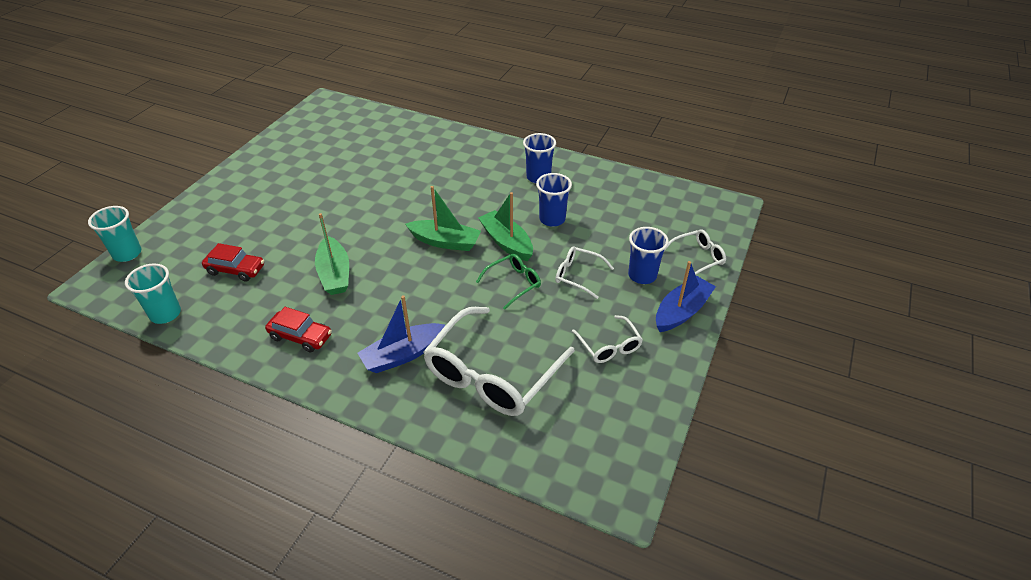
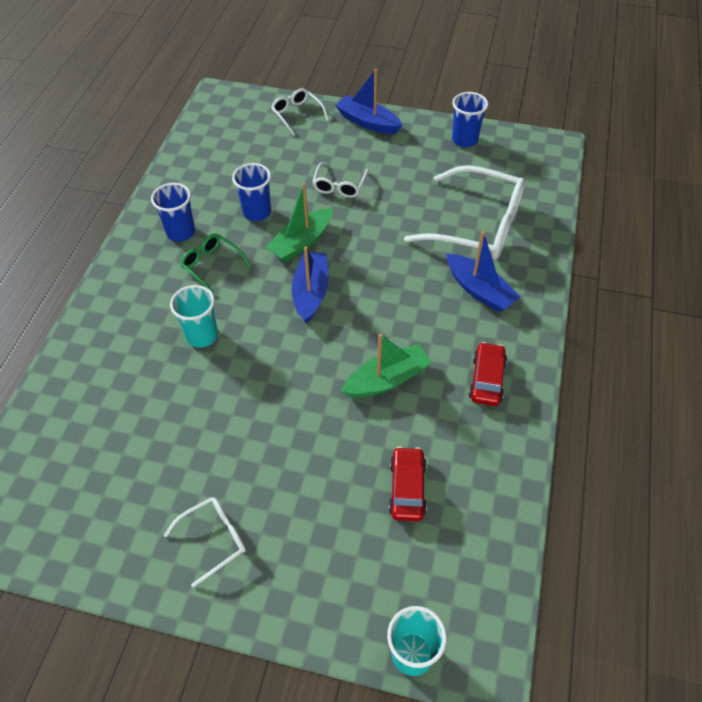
camera: 100 degrees left, 10 degrees up
turquoise cup [125,264,181,324] -> turquoise cup moved to [170,285,218,348]
green boat [405,186,481,251] -> blue boat [292,247,329,324]
green glasses [476,254,541,310] -> green glasses moved to [180,234,251,295]
white glasses [572,315,643,363] -> white glasses moved to [164,497,246,587]
blue cup [628,227,669,284] -> blue cup moved to [452,92,488,148]

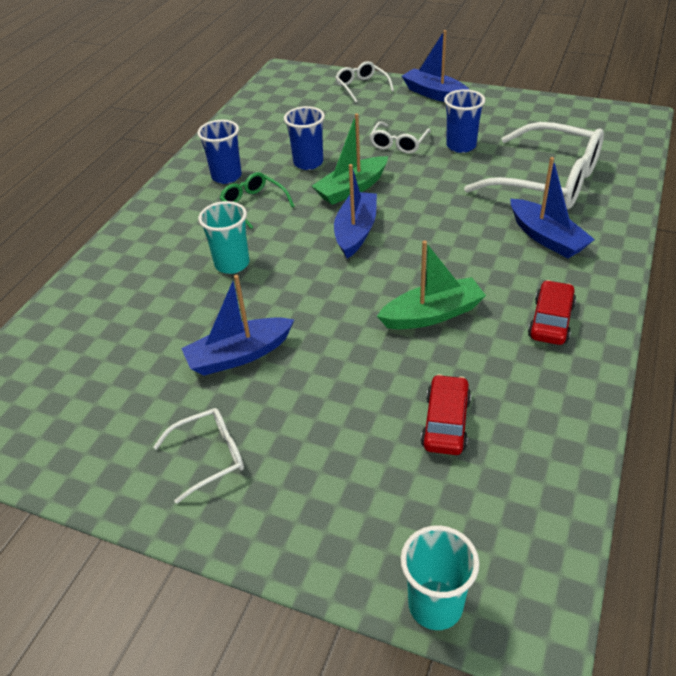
camera: 10 degrees right, 10 degrees down
blue cup [452,92,488,148] -> blue cup moved to [444,89,485,153]
none -> blue boat [181,275,294,376]

